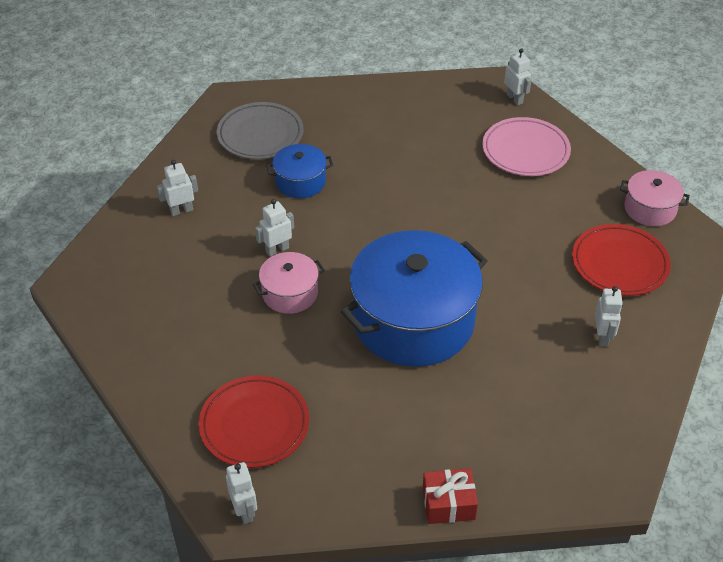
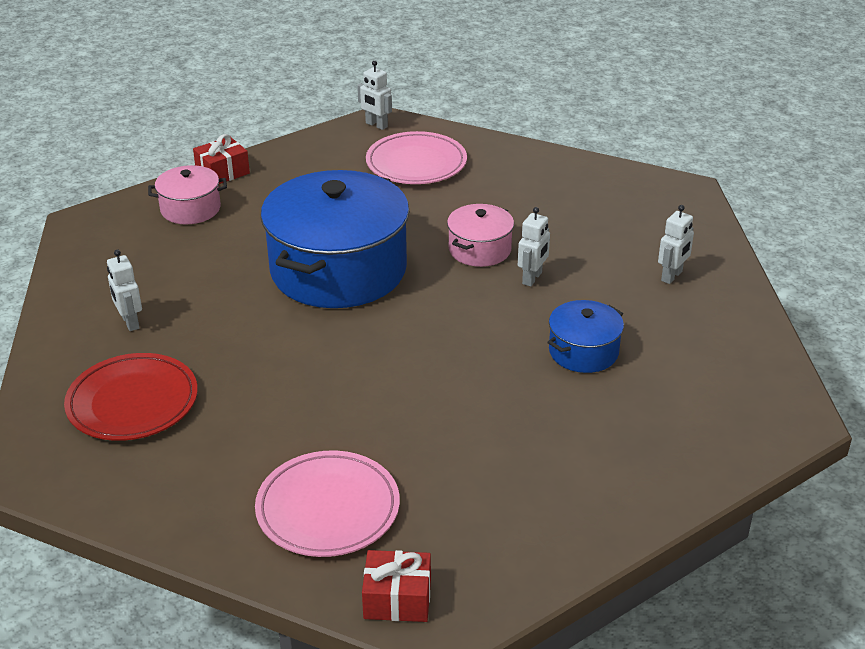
camera: 150 degrees right, 10 degrees down
red plate [199,375,309,468] -> pink plate [366,131,467,184]
grey plate [217,102,304,159] -> none
white robot [504,48,531,105] -> red gift [362,550,431,622]
pink pot [620,170,690,226] -> pink pot moved to [148,165,227,224]

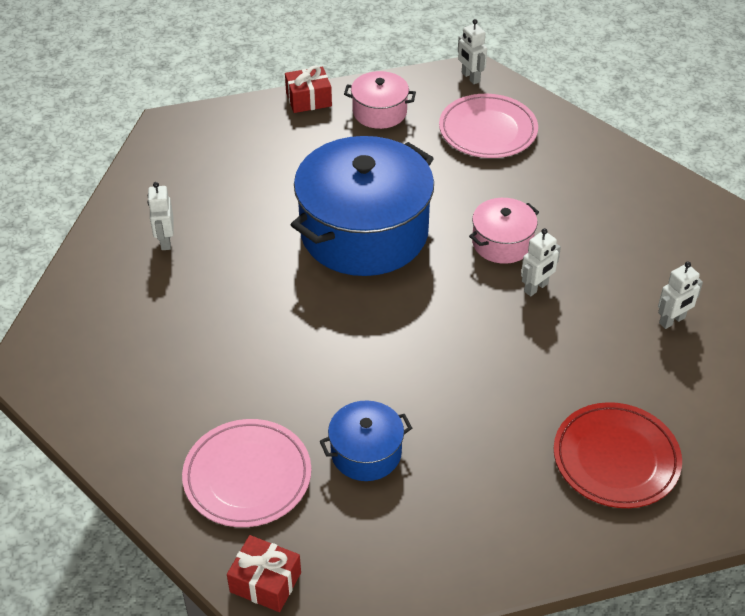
camera: 20 degrees right, 10 degrees up
red plate [64,353,198,441] -> red plate moved to [554,402,682,508]
pink pot [148,165,227,224] -> pink pot moved to [344,71,416,129]
blue pot [547,300,624,373] -> blue pot moved to [320,400,412,481]

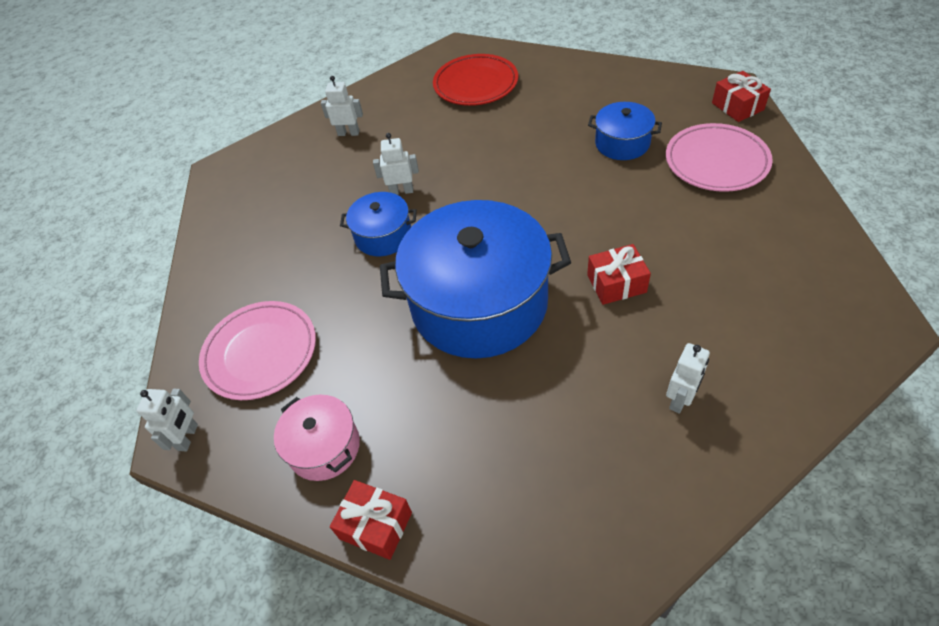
camera: 135 degrees left, 5 degrees up
pink pot [469,198,539,264] -> blue pot [340,192,417,256]
none -> red gift [587,244,651,305]

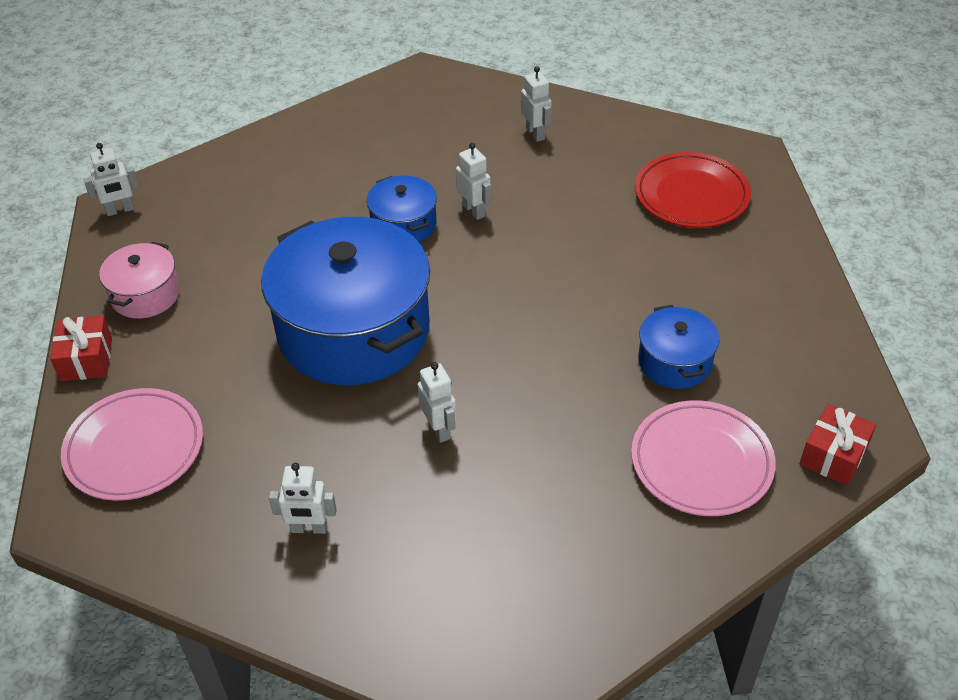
camera: 55 degrees right, 5 degrees down
pink plate [199,301,316,400] -> pink plate moved to [61,388,203,501]
red gift [587,244,651,305] -> white robot [418,362,457,443]

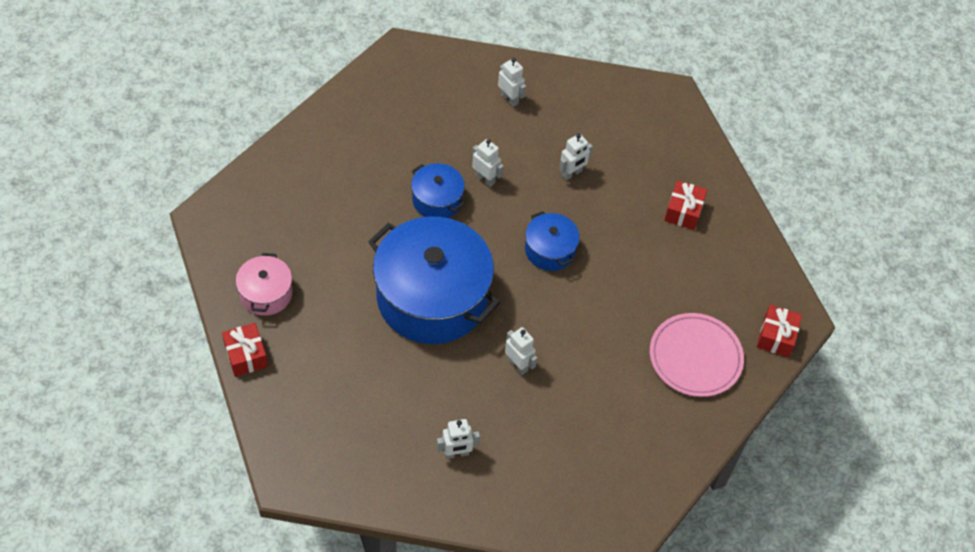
camera: 20 degrees left, 10 degrees up
pink plate [61,388,203,501] -> none
white robot [84,143,139,216] -> white robot moved to [559,134,593,180]
red plate [635,152,751,228] -> none
blue pot [638,305,720,389] -> blue pot moved to [525,211,580,271]
none -> red gift [664,180,707,230]

